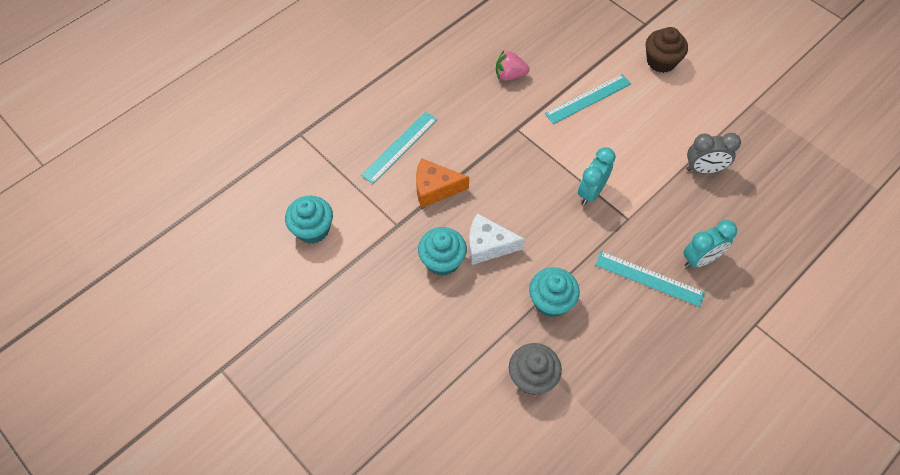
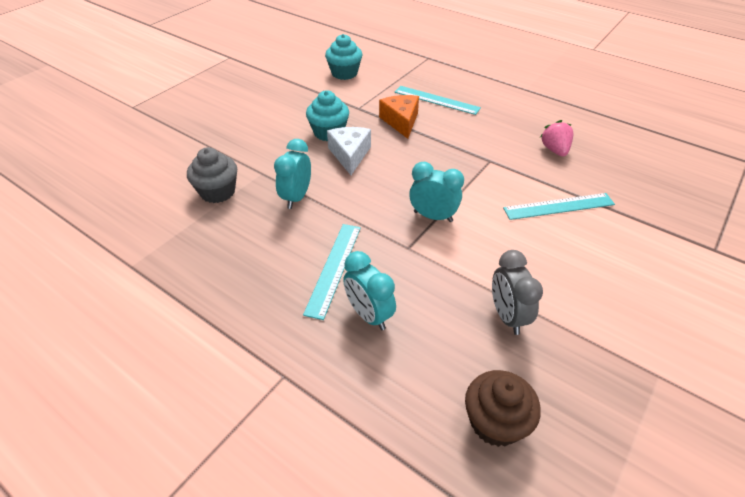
camera: 80 degrees right, 15 degrees down
turquoise cupcake [529,267,580,317] -> turquoise clock [274,139,311,209]
turquoise ruler [545,74,631,124] -> turquoise ruler turned 60 degrees counterclockwise [503,193,615,220]
brown cupcake [646,27,688,73] -> brown cupcake moved to [465,370,541,447]

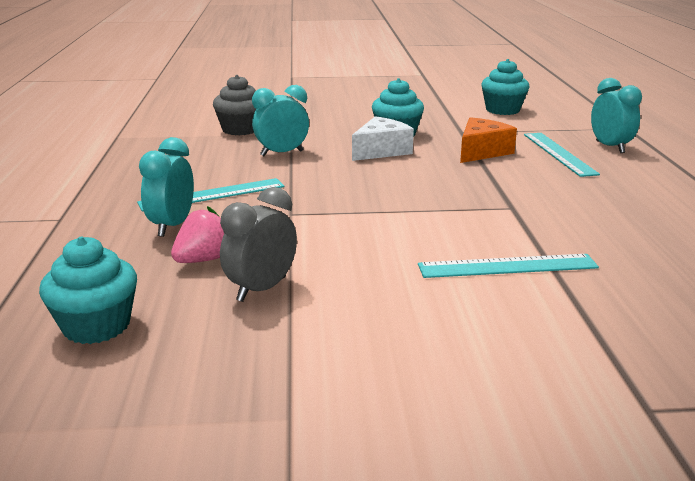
camera: 50 degrees right, 20 degrees down
turquoise clock [409,162,464,222] -> turquoise clock moved to [591,78,642,153]
brown cupcake [465,370,541,447] -> turquoise cupcake [39,237,137,344]
turquoise ruler [503,193,615,220] -> turquoise ruler turned 45 degrees counterclockwise [418,254,599,278]
pink strawberry [540,120,573,156] -> pink strawberry moved to [171,206,224,263]

